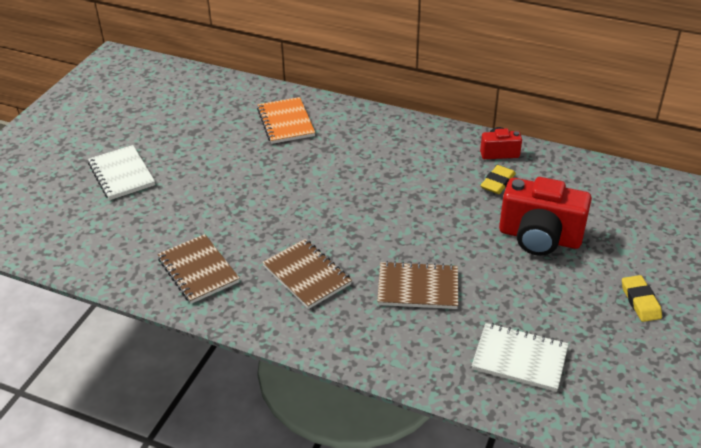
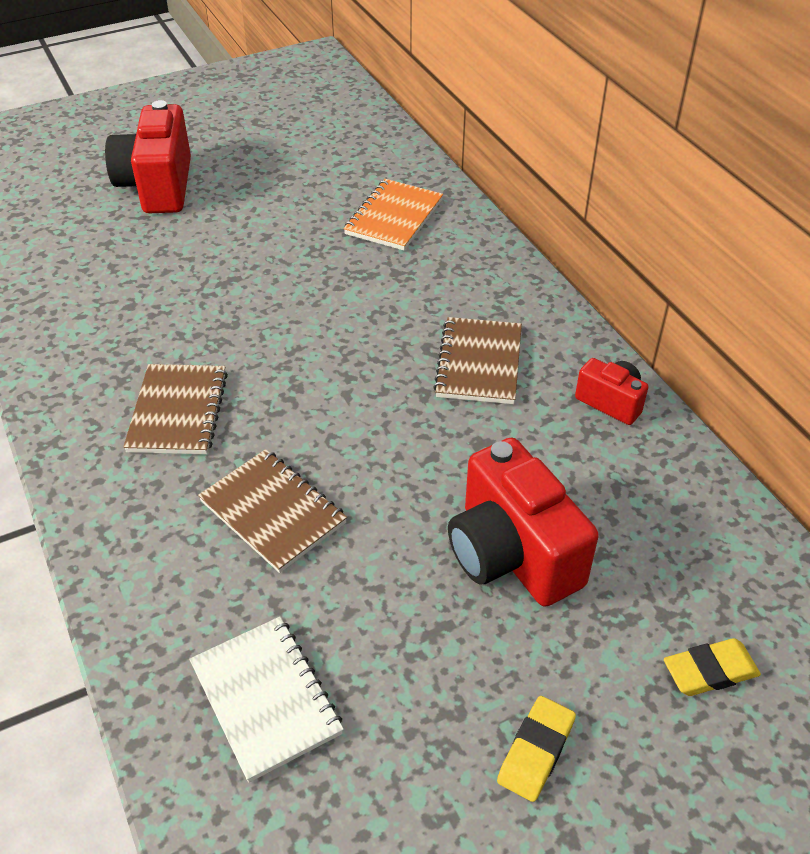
camera: 40 degrees right, 5 degrees up
white notebook [88,145,155,200] -> red camera [105,100,191,213]
brown notebook [157,234,240,304] -> brown notebook moved to [433,317,522,404]
yellow eraser [480,165,516,194] -> yellow eraser moved to [664,638,761,696]

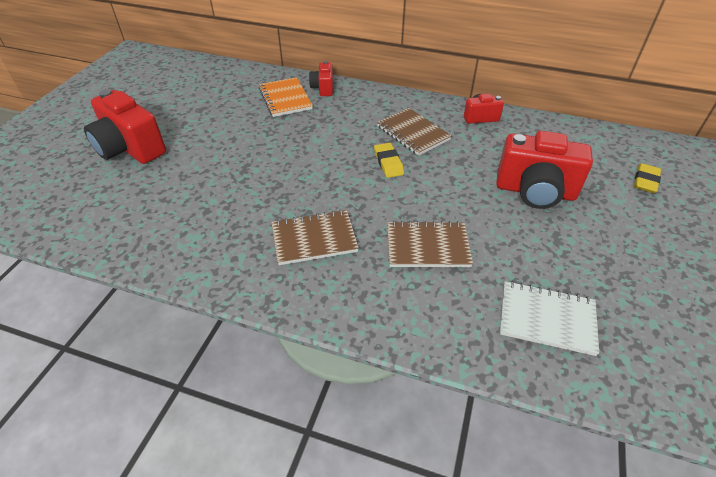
camera: 45 degrees left, 0 degrees up
brown notebook [123,364,228,454] -> brown notebook turned 60 degrees counterclockwise [271,210,359,265]
yellow eraser [497,696,576,802] -> yellow eraser moved to [374,143,404,178]
none -> red camera [309,61,333,96]

